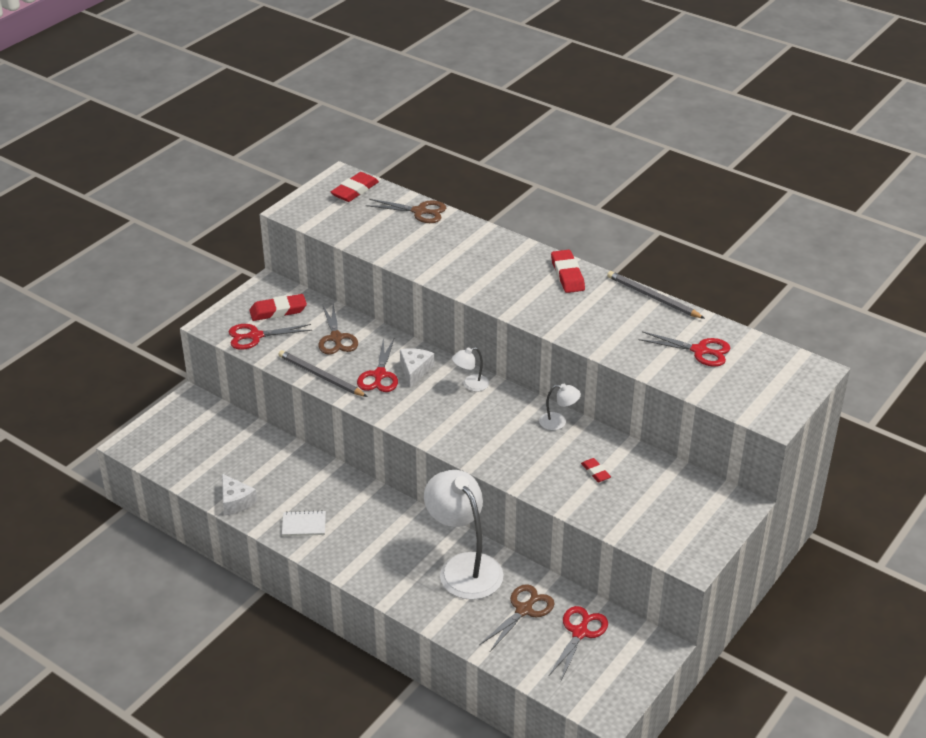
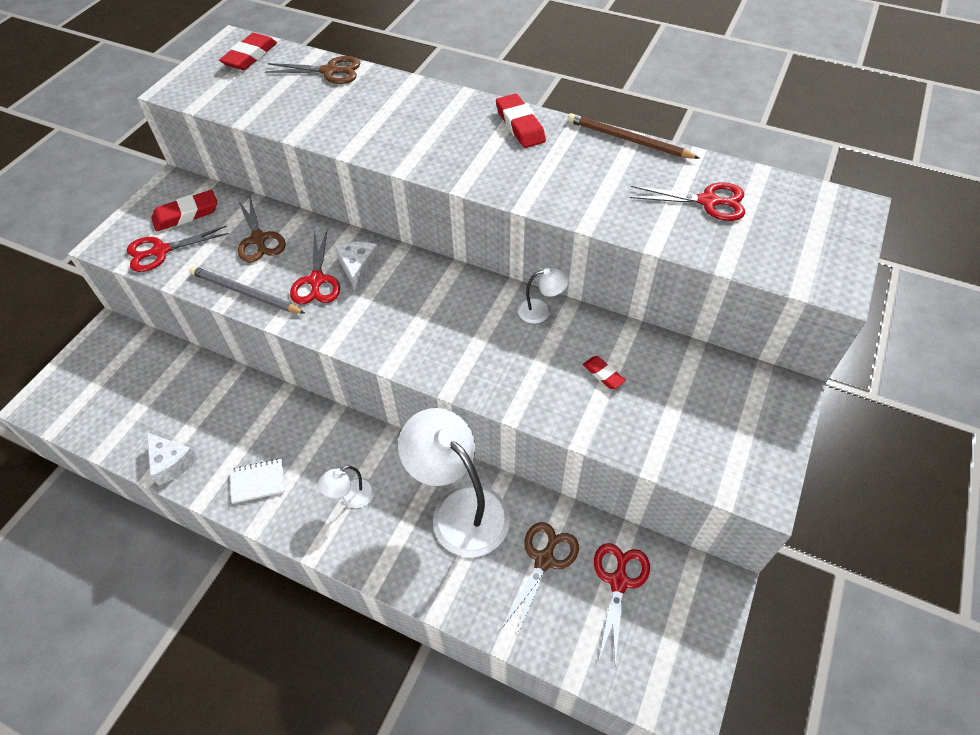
camera: 10 degrees left, 15 degrees up
white lamp [452,347,489,392] -> white lamp moved to [318,465,375,508]
grey pencil [607,271,705,319] -> brown pencil [568,113,700,159]

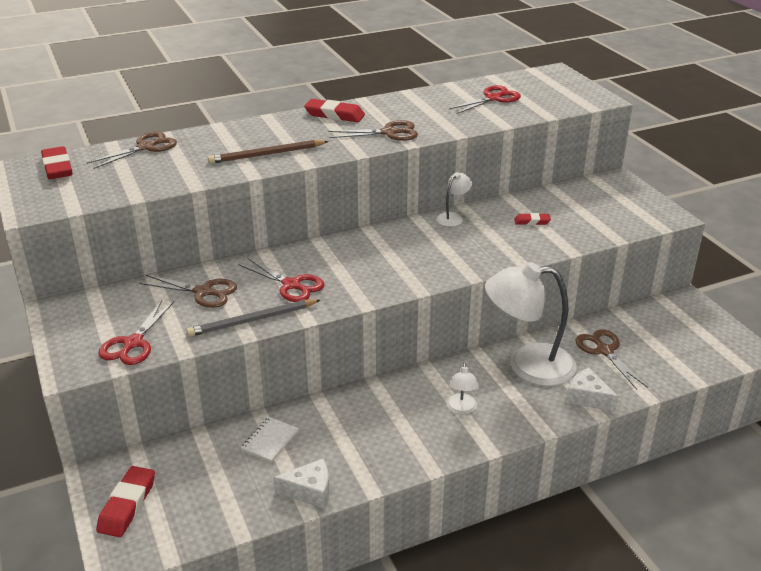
camera: 50 degrees left, 20 degrees down
red eraser [151,190,218,231] -> red eraser moved to [96,466,155,537]
white notebook [230,458,285,504] -> white notebook moved to [241,417,299,463]
white cheese [335,242,380,292] -> white cheese moved to [566,368,618,412]
brown pencil [568,113,700,159] -> brown pencil moved to [208,140,329,164]
red scissors [594,543,650,664] -> none
none -> brown scissors [328,120,418,141]

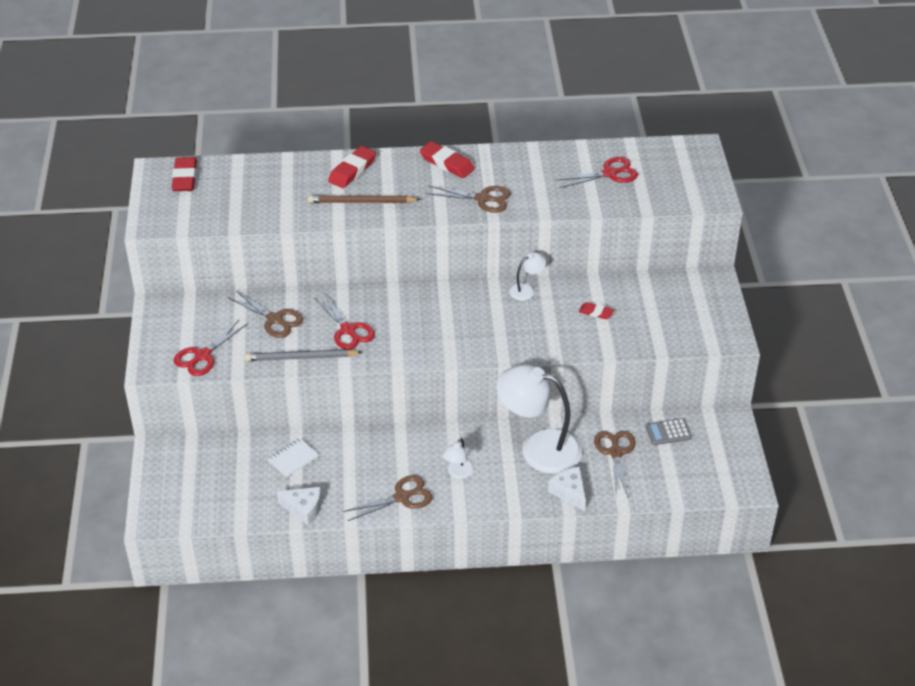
camera: 20 degrees right, 10 degrees up
brown scissors [87,131,177,169] -> brown scissors moved to [343,475,432,521]
red eraser [96,466,155,537] -> red eraser moved to [328,146,376,188]
none -> grey calculator [646,418,692,445]

